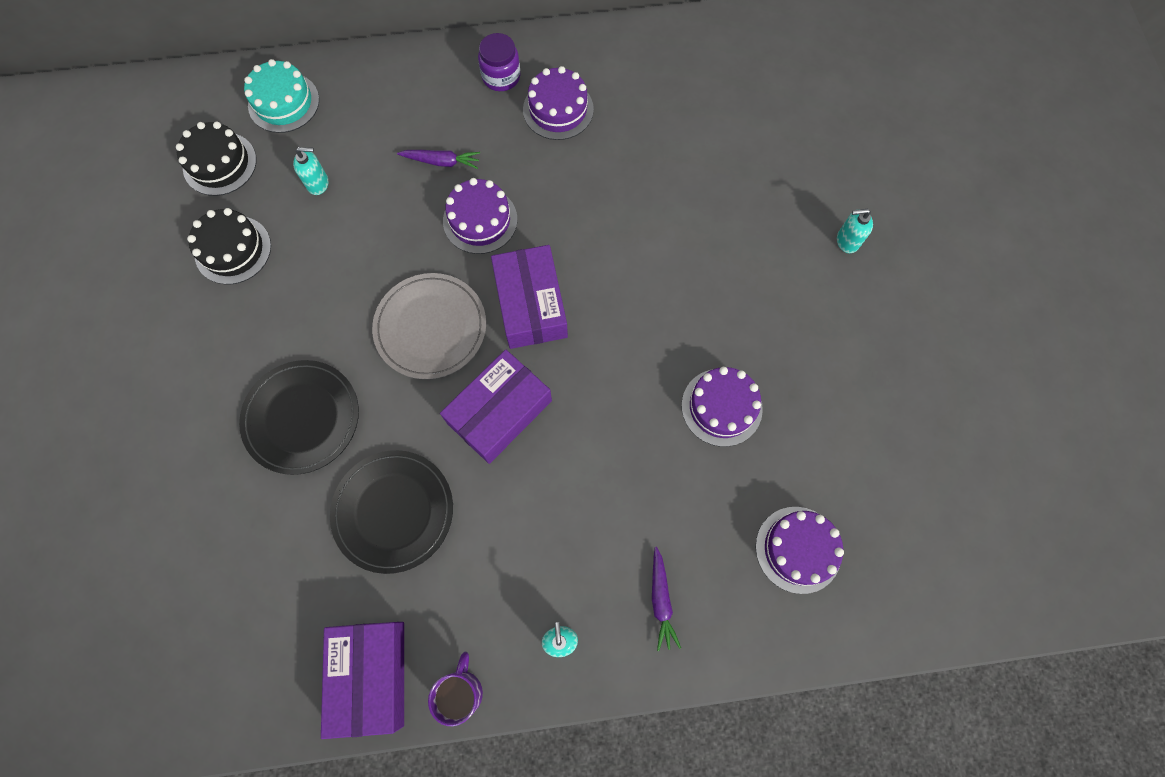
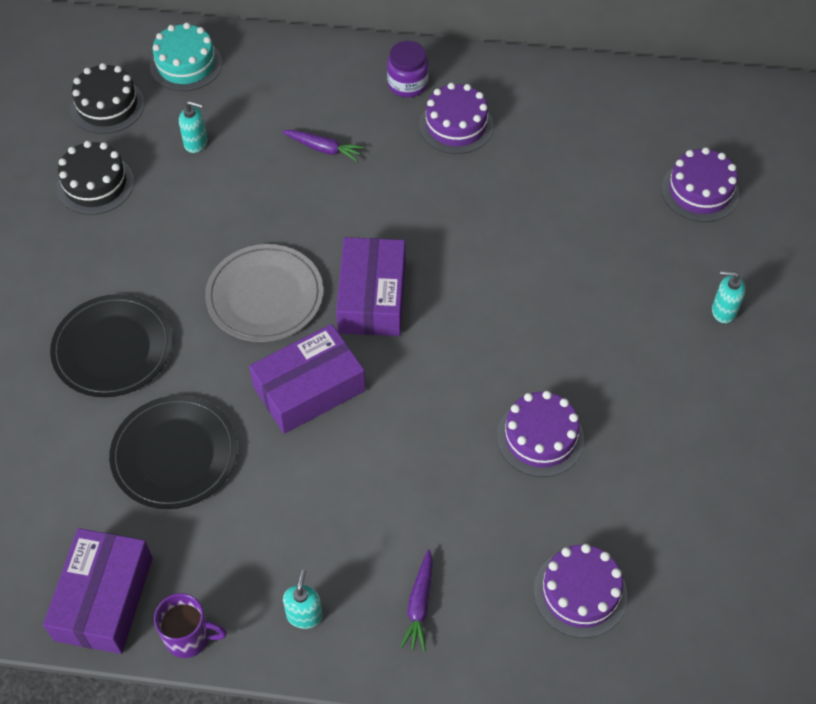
camera: 15 degrees right, 15 degrees down
purple mug [428,652,483,726] -> purple mug turned 75 degrees clockwise [154,593,227,658]
purple cake [443,178,517,254] -> purple cake moved to [661,147,739,222]

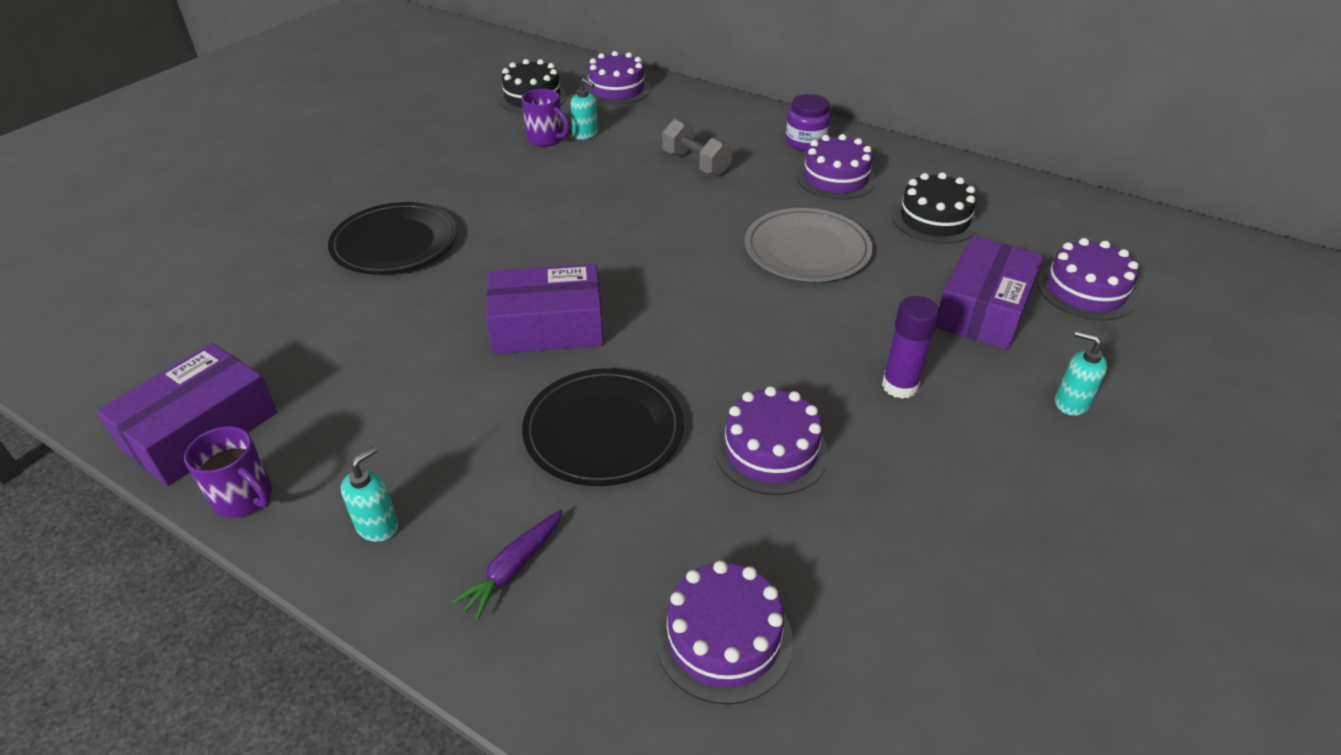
camera: 25 degrees right, 15 degrees down
black cake [57,141,134,215] -> black cake moved to [892,172,978,244]
black plate [109,395,238,509] -> black plate moved to [522,368,684,486]
turquoise cake [150,22,222,91] -> purple cake [584,51,651,105]
grey plate [205,244,323,342] -> grey plate moved to [745,208,873,281]
purple carrot [282,130,364,161] -> grey dumbbell [662,119,732,176]
purple box [336,237,405,336] -> purple box moved to [936,236,1044,350]
none -> purple mug [522,89,570,146]
none -> purple glue stick [882,296,939,399]

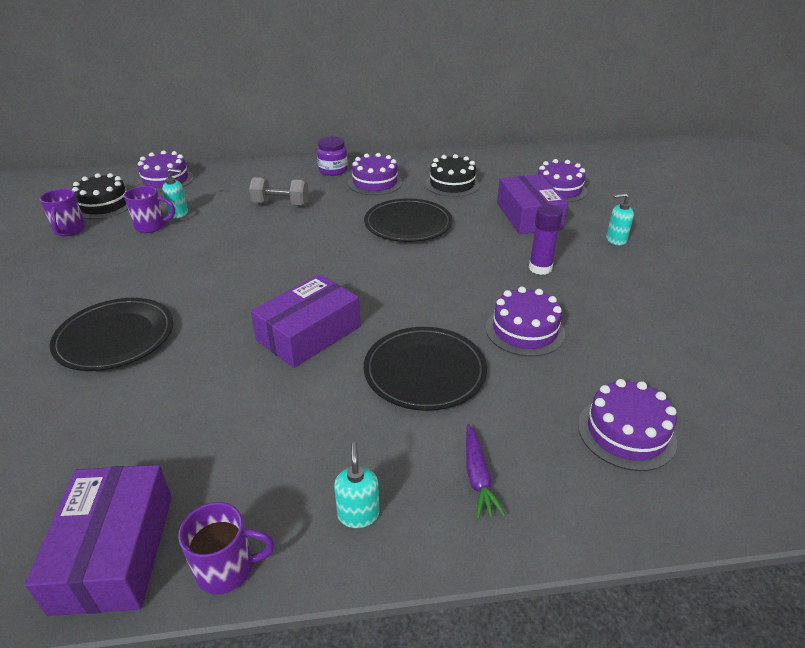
camera: 40 degrees left, 5 degrees down
grey plate [745,208,873,281] -> black plate [364,198,452,242]
none -> purple mug [40,189,86,236]

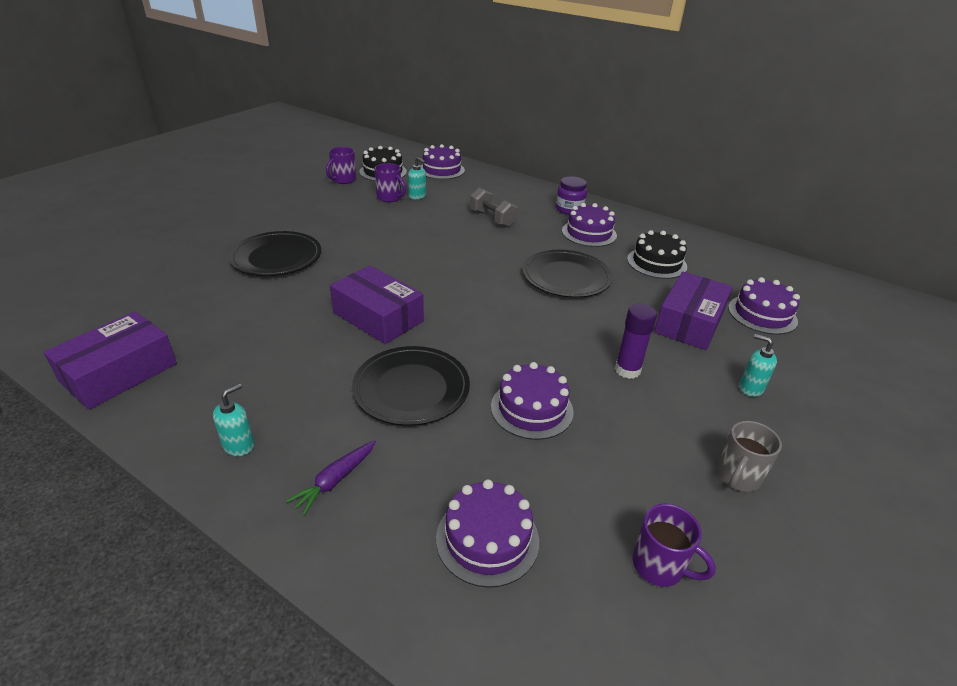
camera: 40 degrees right, 0 degrees up
purple mug [178,502,274,594] -> purple mug moved to [632,504,716,587]
purple box [251,274,360,368] -> purple box turned 45 degrees clockwise [330,265,424,344]
none -> grey mug [717,421,782,492]

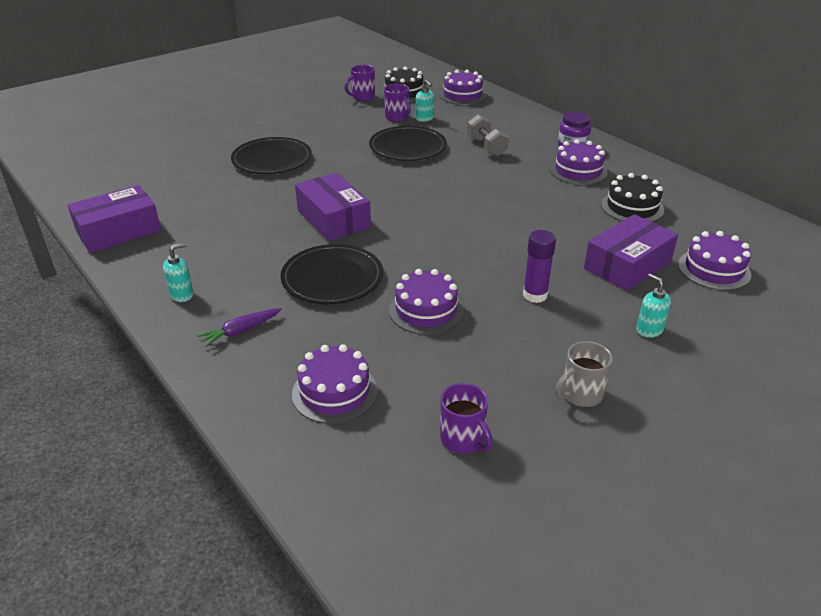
camera: 20 degrees right, 0 degrees up
black plate [523,250,613,298] -> black plate moved to [369,126,447,161]

